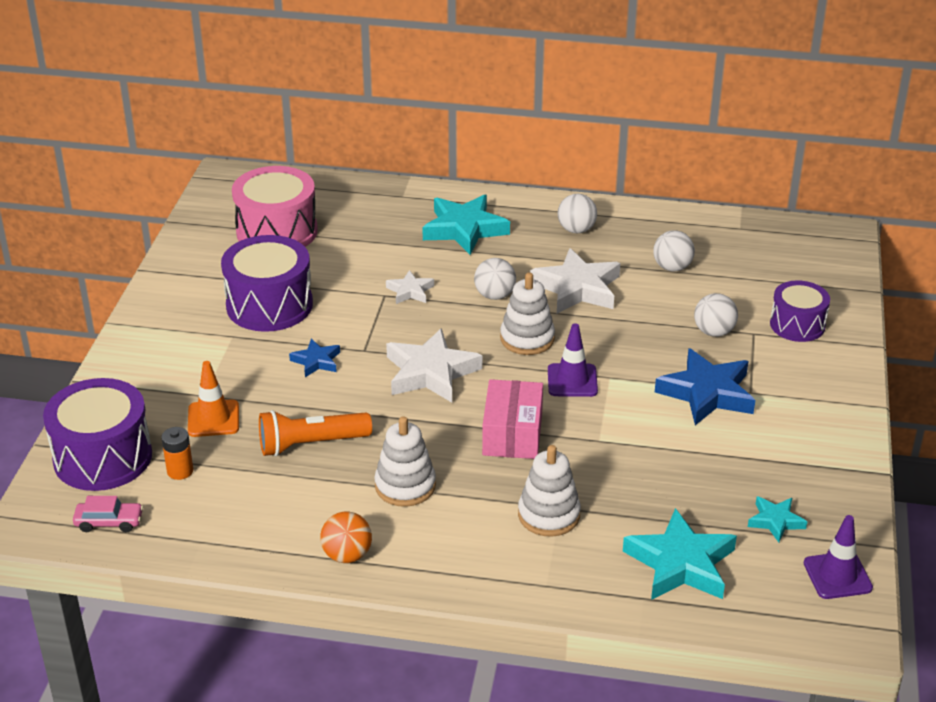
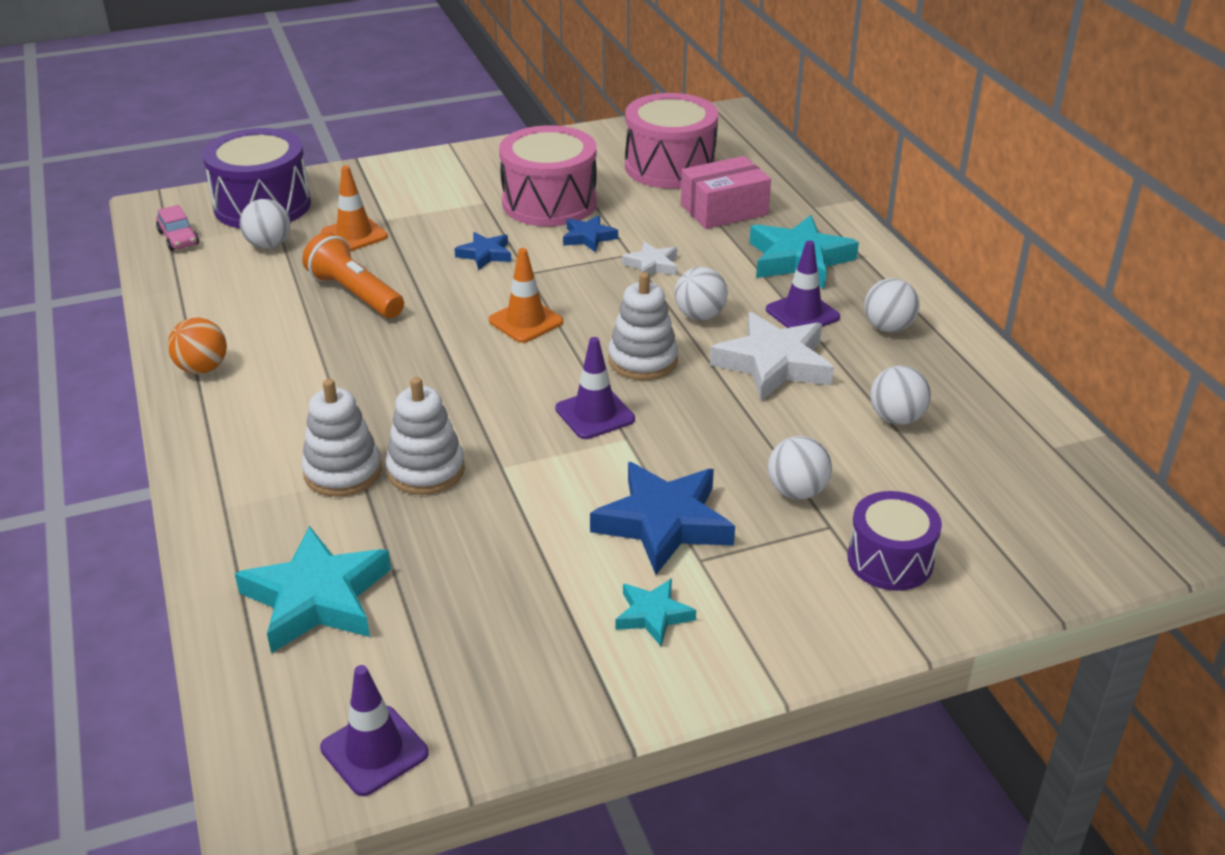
camera: 60 degrees right, 0 degrees up
orange battery [161,427,193,480] -> white ball [240,199,290,249]
purple drum [221,235,313,332] -> pink drum [499,125,597,226]
white stacking toy [374,416,436,507] -> white stacking toy moved to [386,377,465,495]
white star [386,328,482,403] -> orange traffic cone [489,248,563,343]
pink box [482,379,543,459] -> pink box moved to [681,156,771,229]
turquoise star [748,496,807,543] -> turquoise star moved to [615,578,696,646]
none -> blue star [563,215,618,252]
none -> purple traffic cone [766,241,840,328]

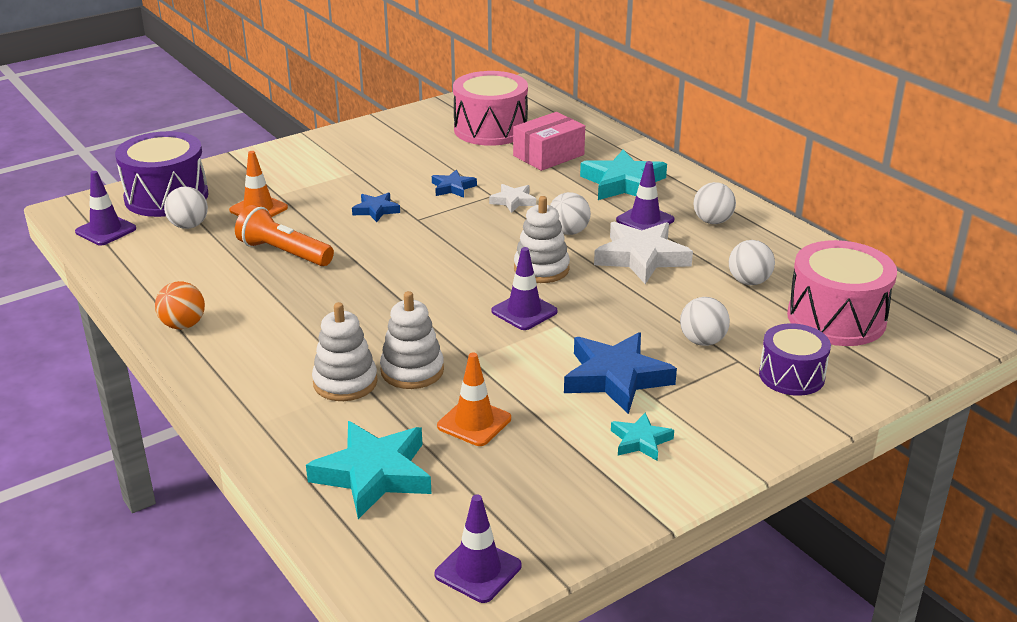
camera: 15 degrees left, 5 degrees down
pink car [156,205,199,251] -> purple traffic cone [75,171,136,245]
orange traffic cone [489,248,563,343] -> orange traffic cone moved to [437,352,511,446]
pink drum [499,125,597,226] -> pink drum moved to [787,240,897,346]

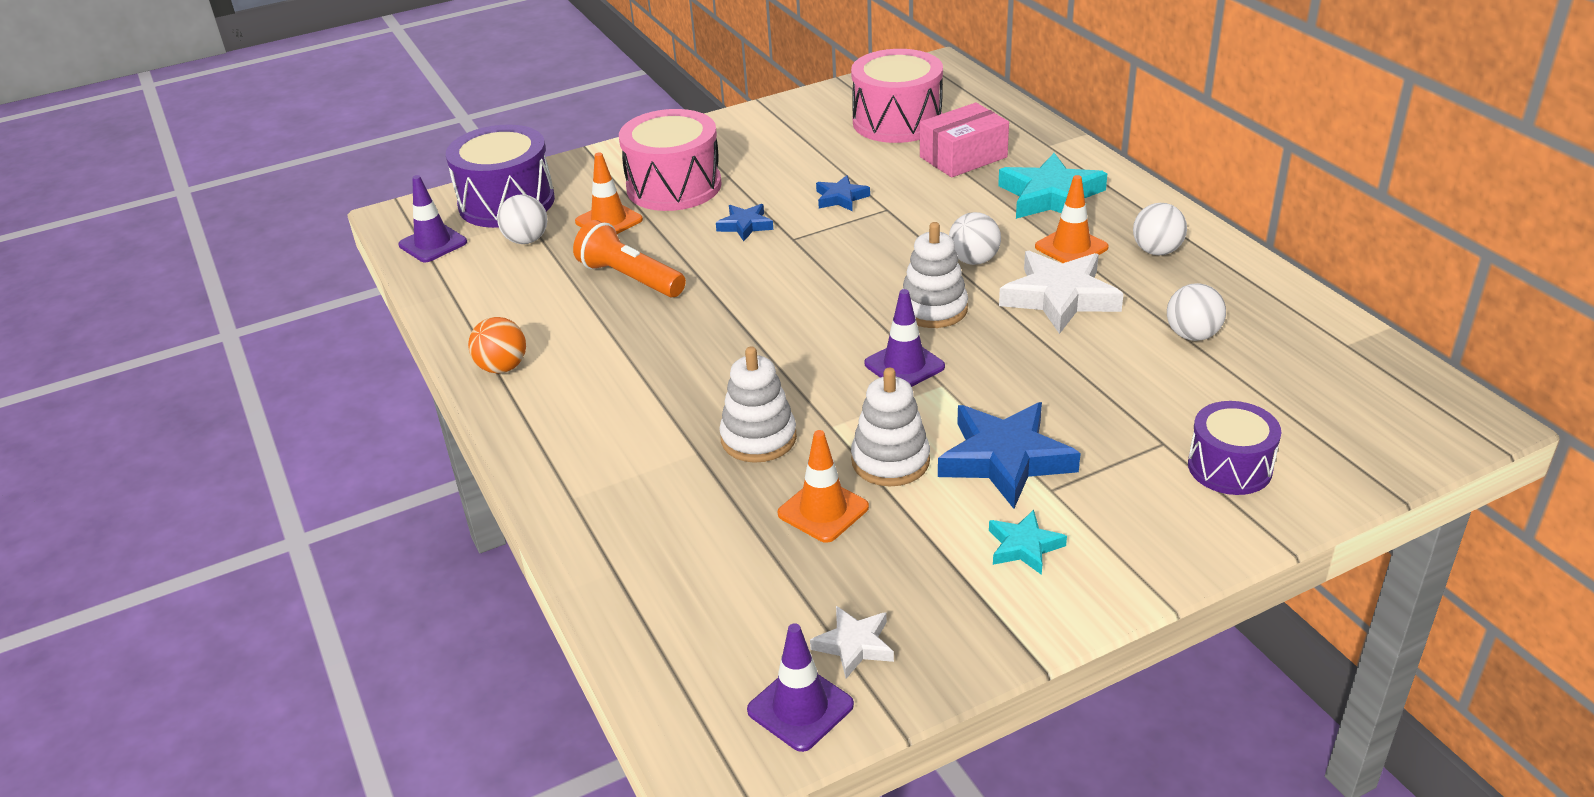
camera: 10 degrees right, 5 degrees up
turquoise star [306,421,431,519] -> none
white stacking toy [312,302,378,401] -> white stacking toy moved to [851,368,930,486]
white star [489,184,536,213] -> white star moved to [810,606,894,679]
purple traffic cone [616,161,674,230] -> orange traffic cone [1035,175,1109,263]
white ball [680,297,730,346] -> none
pink drum [787,240,897,346] -> pink drum moved to [619,109,722,211]

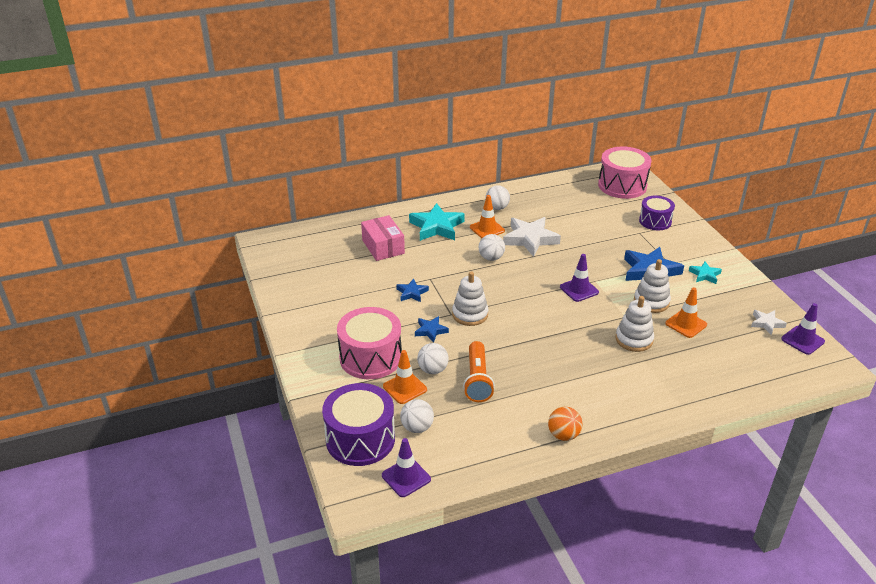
camera: 85 degrees left, 0 degrees up
orange flashlight [573,220,686,297] -> orange flashlight turned 45 degrees counterclockwise [463,341,495,402]
pink drum [851,49,943,143] -> pink drum moved to [598,146,652,199]
white stacking toy [902,222,968,328] -> white stacking toy moved to [452,271,488,326]
white ball [1167,283,1226,341] -> white ball moved to [417,343,449,374]

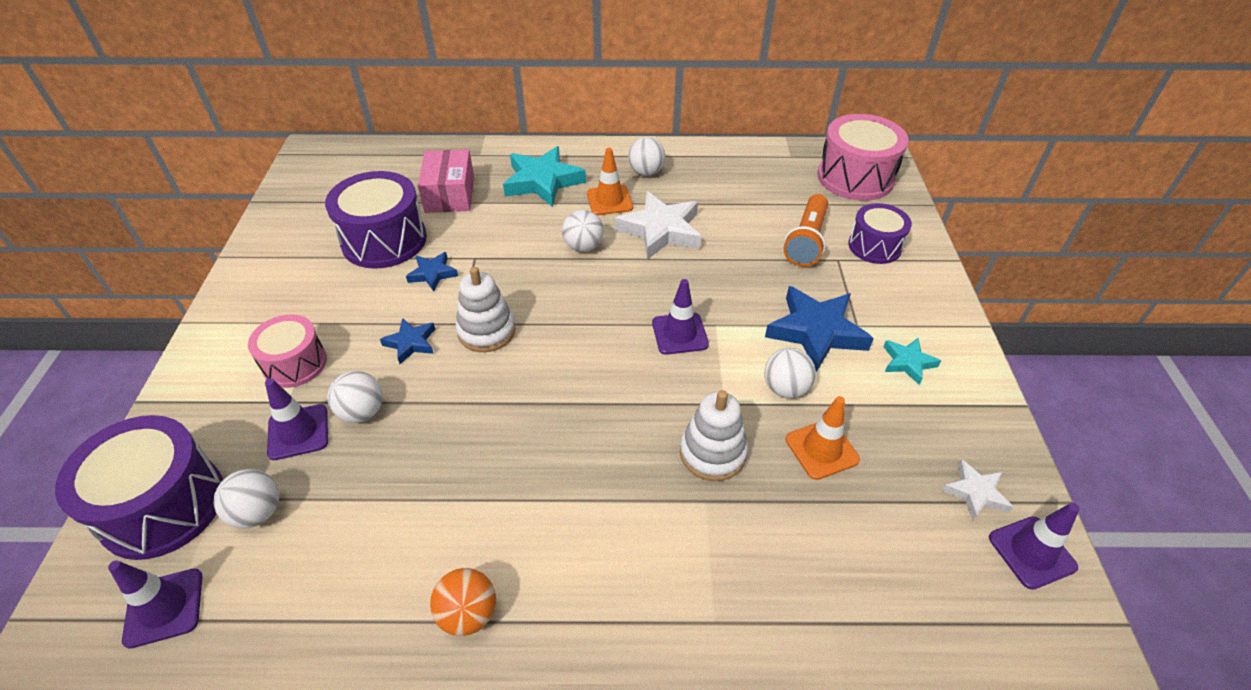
camera: 20 degrees right, 10 degrees up
pink drum [337,307,402,379] -> pink drum [248,315,327,388], size x0.62
orange traffic cone [383,350,427,404] -> purple traffic cone [265,378,328,460]
orange flashlight [463,341,495,402] -> orange flashlight moved to [783,194,828,266]
white stacking toy [634,259,671,313] -> white ball [764,348,816,398]
none -> purple drum [325,171,427,269]

